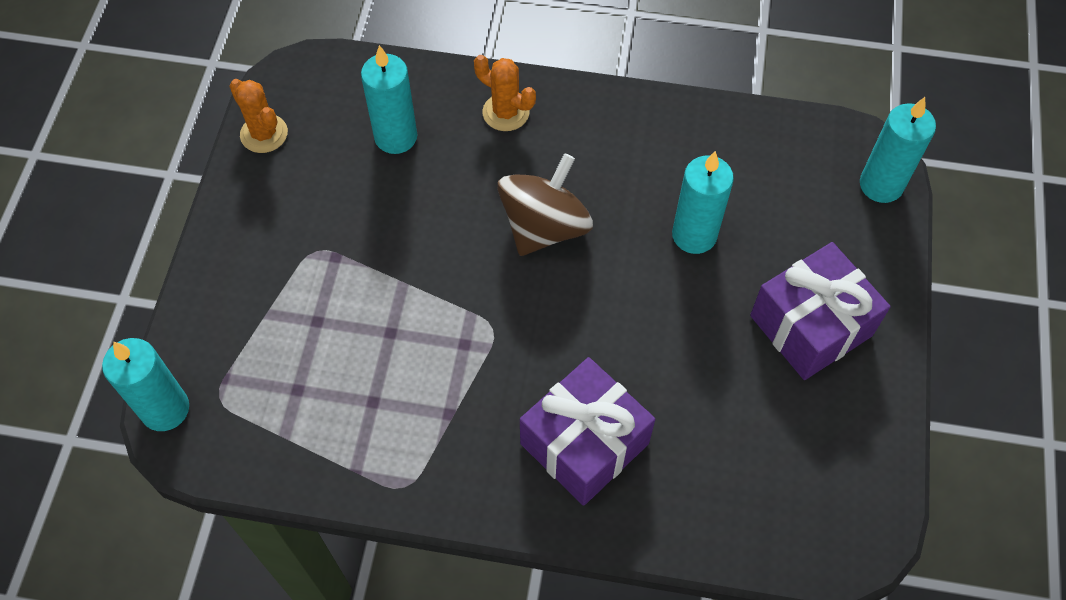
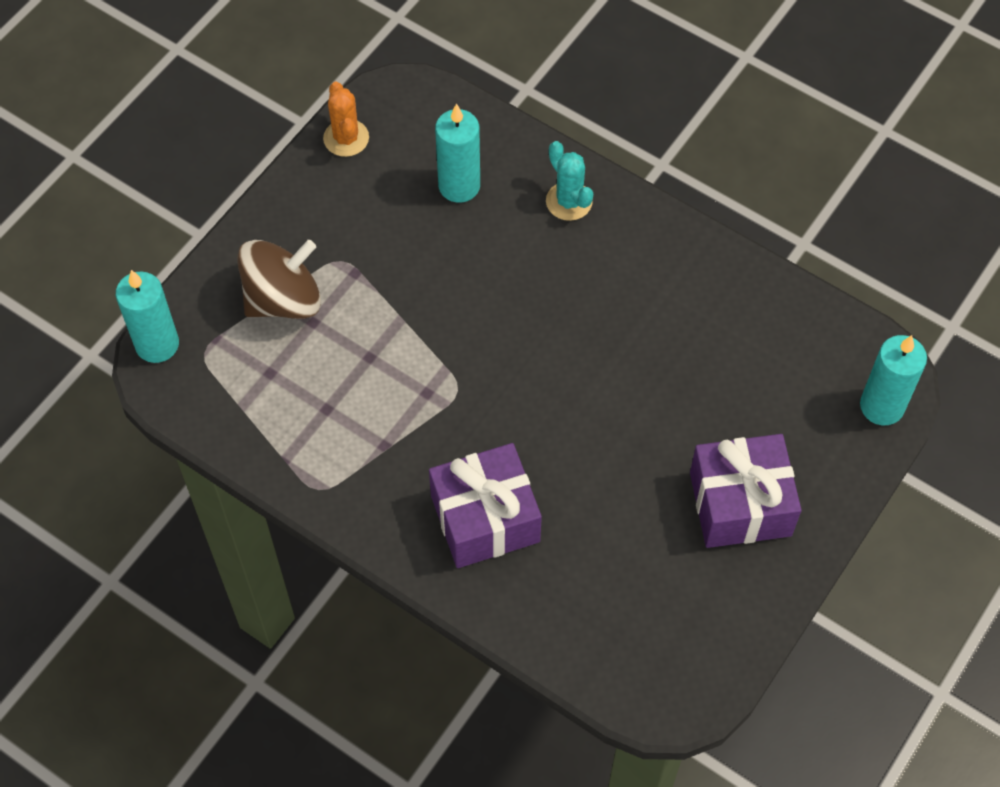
camera: 25 degrees right, 0 degrees up
orange cactus [474,55,536,131] -> turquoise cactus [546,141,593,221]
brown spinning top [497,153,593,256] -> brown spinning top moved to [237,240,321,319]
turquoise candle [672,151,734,254] -> none

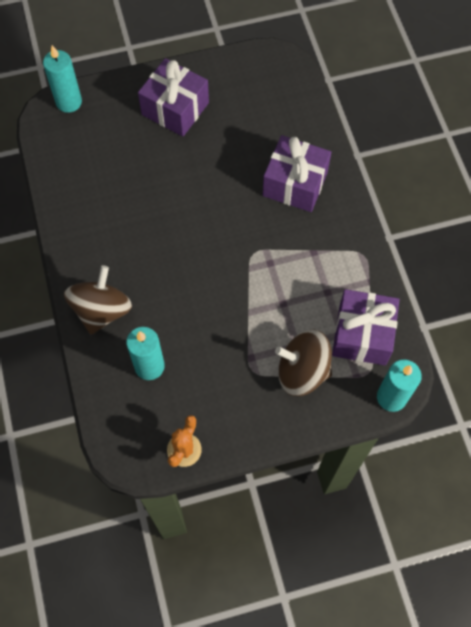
camera: 140 degrees left, 5 degrees up
turquoise cactus [546,141,593,221] -> brown spinning top [64,265,132,334]
none -> purple gift [332,289,399,365]

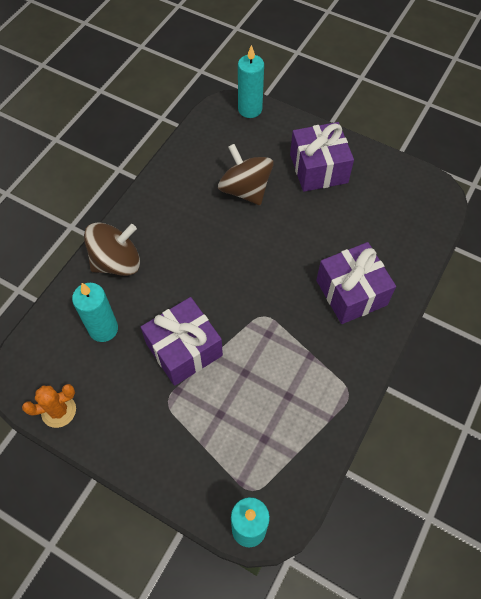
camera: 45 degrees right, 5 degrees down
brown spinning top [275,330,332,396] -> brown spinning top moved to [218,144,274,205]
purple gift [332,289,399,365] -> purple gift moved to [141,297,223,386]

